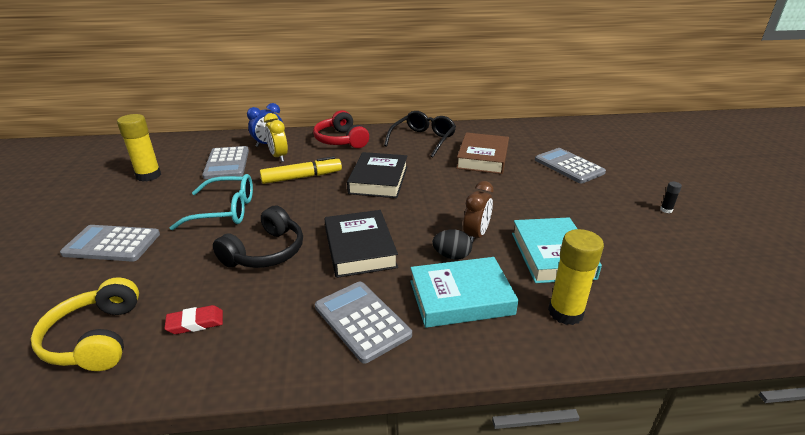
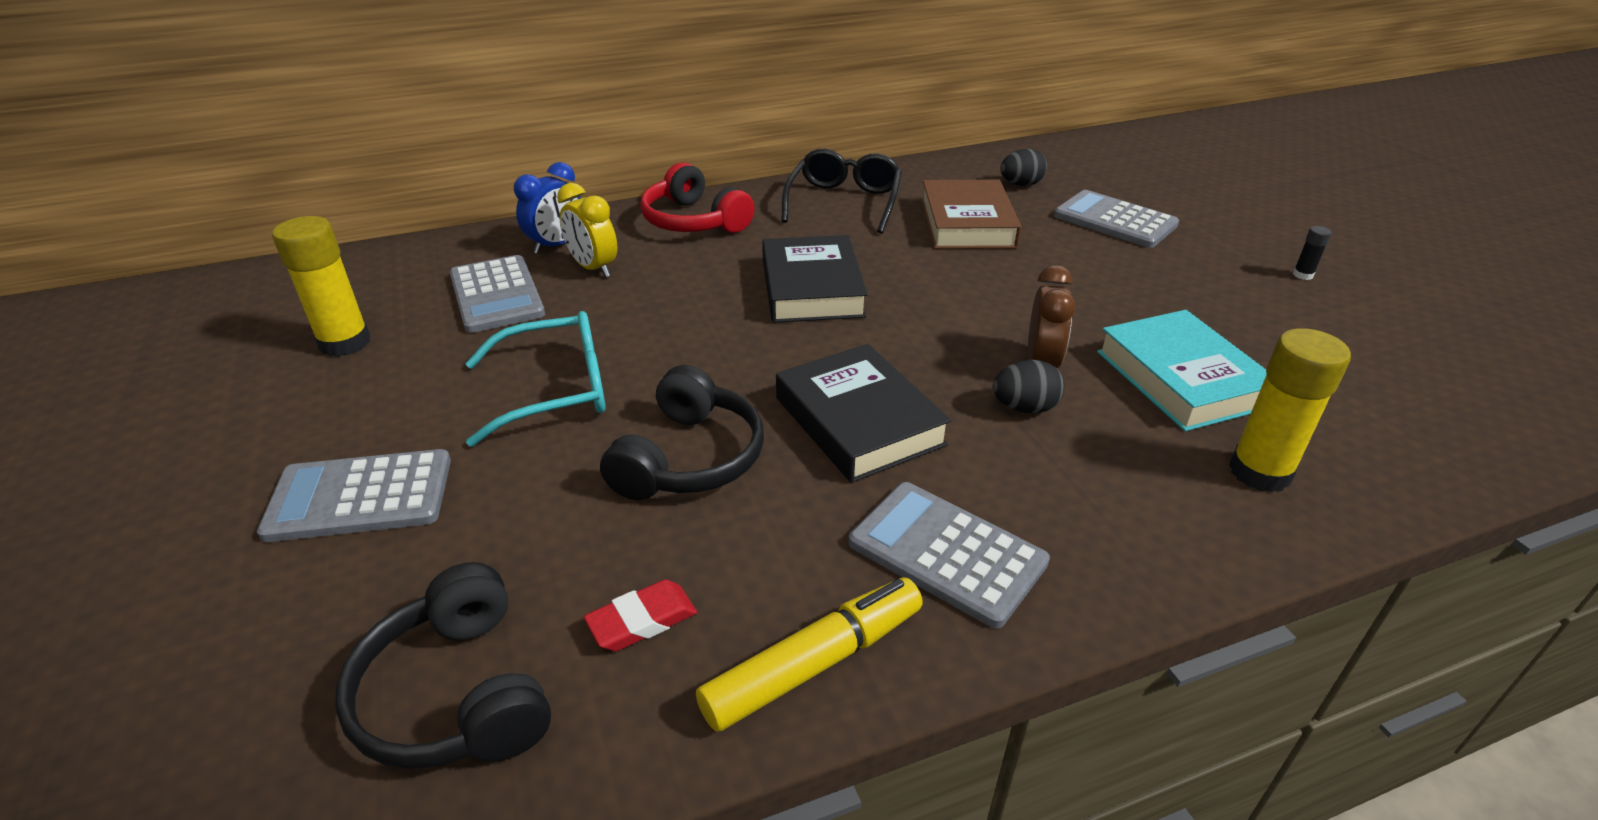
camera: 15 degrees left, 5 degrees up
yellow headphones [31,277,139,371] -> black headphones [335,562,551,769]
yellow marker [260,156,342,184] -> yellow marker moved to [696,577,923,732]
turquoise book [410,257,518,328] -> none
none -> black egg [1000,149,1047,186]

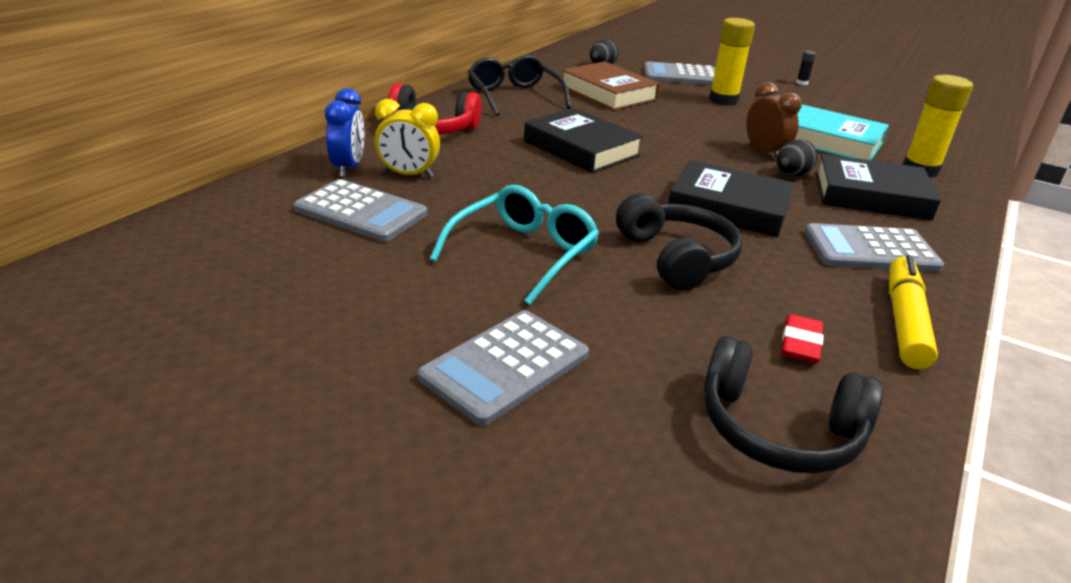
camera: 40 degrees left, 5 degrees down
yellow glue stick [272,216,371,357] -> yellow glue stick moved to [709,18,755,105]
none -> black book [816,154,941,220]

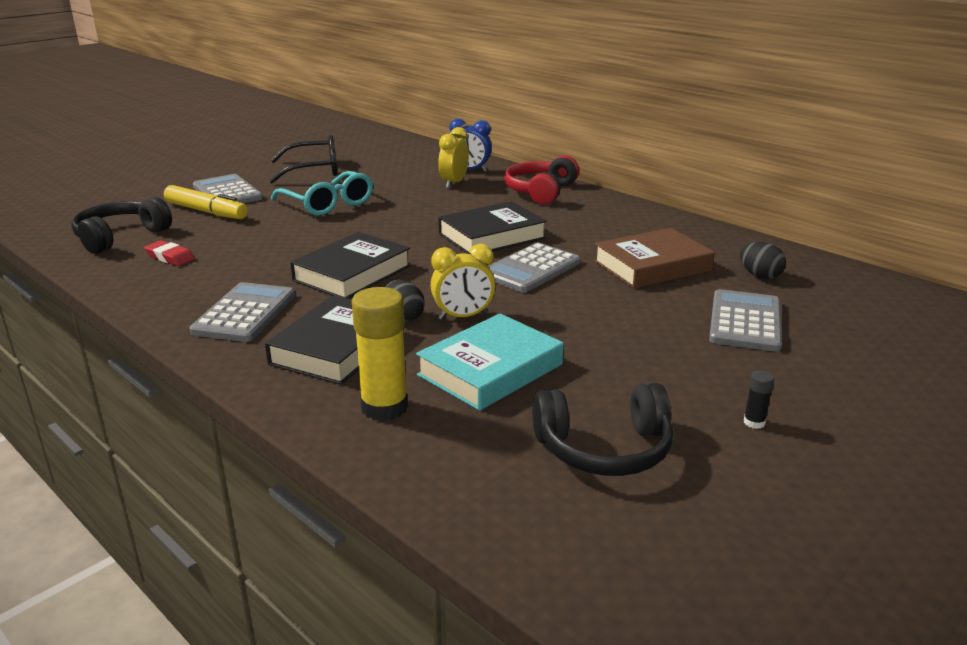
camera: 105 degrees right, 5 degrees down
grey calculator [294,179,427,242] -> grey calculator moved to [488,242,580,293]
black glasses [468,55,571,116] -> black glasses moved to [269,135,337,184]
black headphones [616,193,742,291] -> black headphones moved to [532,383,673,476]
yellow glue stick [709,18,755,105] -> none
brown clock [746,82,802,159] -> yellow clock [431,244,495,320]
yellow marker [889,255,938,369] -> yellow marker moved to [164,185,248,219]

